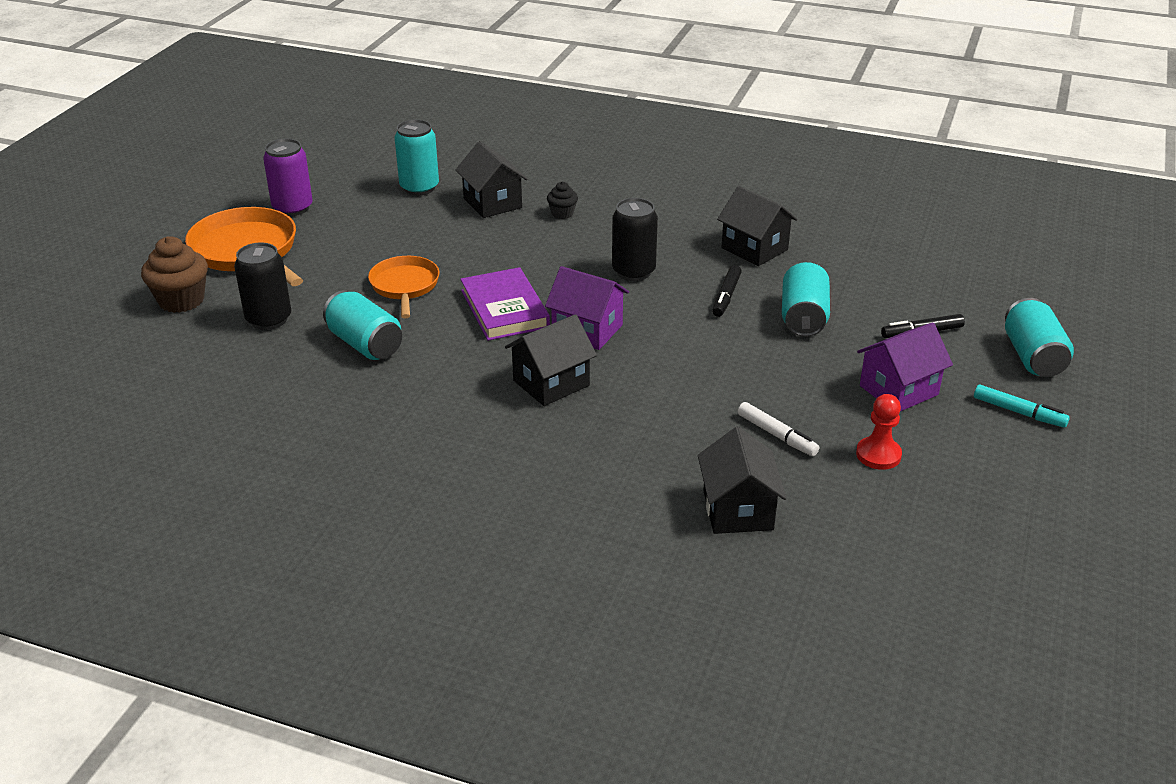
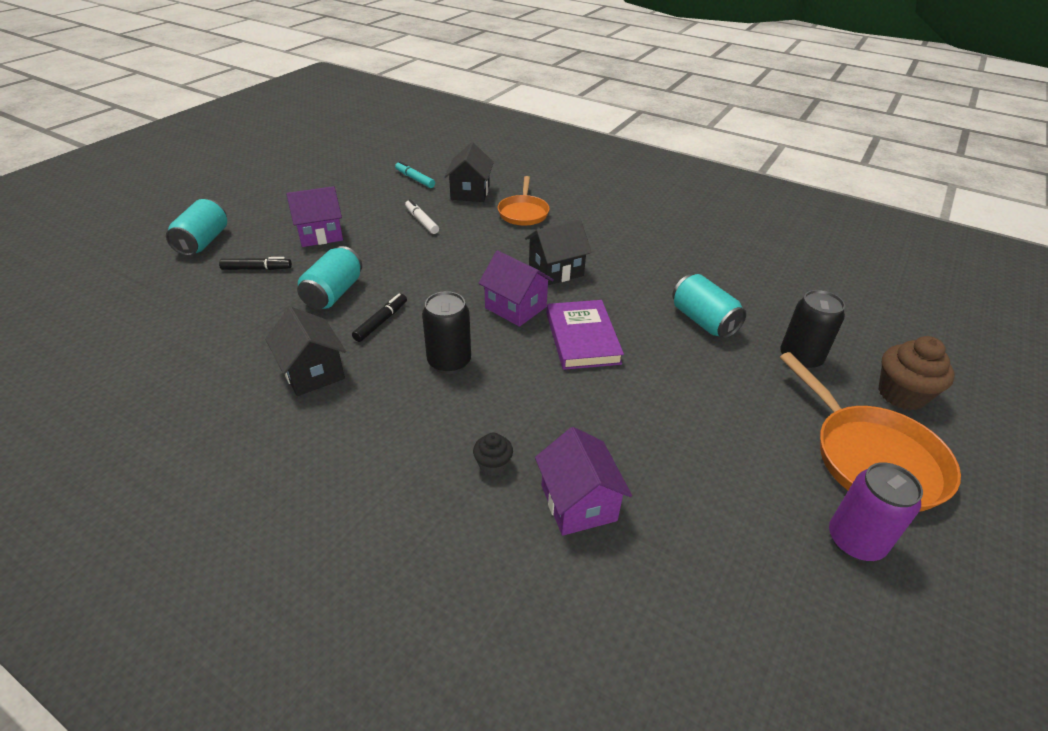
camera: 170 degrees left, 5 degrees up
orange pan [368,256,440,318] -> orange pan moved to [498,176,550,226]
turquoise can [394,119,439,195] -> none
black house [456,141,527,218] -> purple house [535,427,632,536]
red pawn [856,394,902,470] -> none
turquoise marker [974,384,1070,427] -> turquoise marker moved to [395,161,435,188]

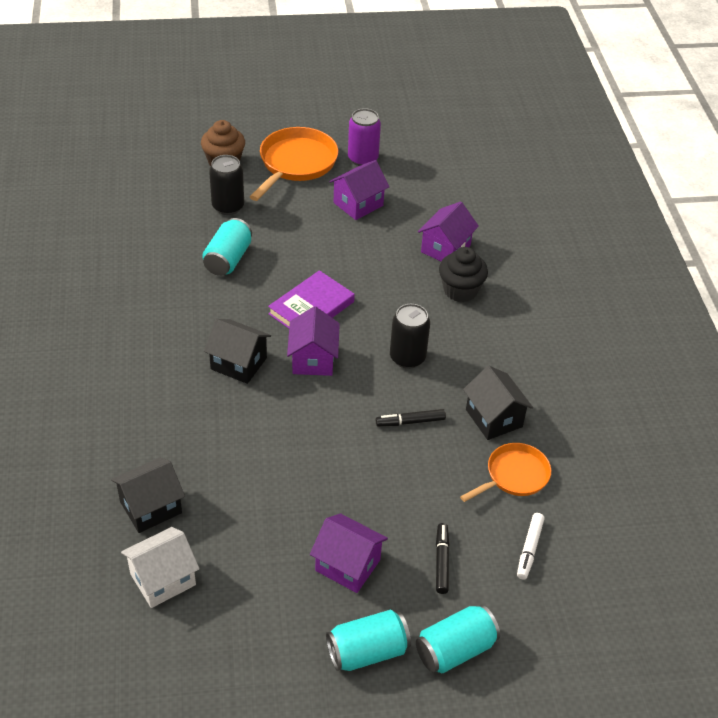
camera: 130 degrees left, 5 degrees up
black marker [219,257,292,270] -> black marker turned 45 degrees clockwise [436,523,449,594]
black house [265,307,346,396] -> black house turned 45 degrees counterclockwise [463,366,533,440]
turquoise can [297,246,362,309] -> turquoise can moved to [326,609,411,671]
turquoise marker [395,161,435,188] -> white house [121,527,199,608]
white marker [405,199,439,234] -> white marker moved to [517,513,545,580]
black cupcake [473,433,513,476] -> black cupcake [439,247,488,302], size x1.85
orange pan [498,176,550,226] -> orange pan moved to [460,443,551,502]
none -> purple house [329,160,389,220]

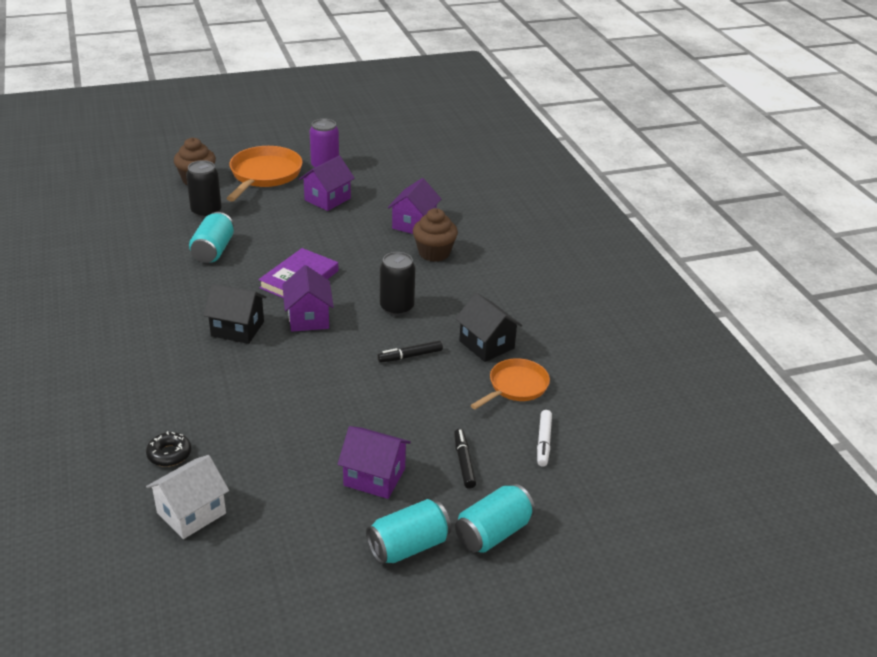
camera: 10 degrees left, 10 degrees down
black house [111,458,185,533] -> black donut [146,431,191,467]
black cupcake [439,247,488,302] -> brown cupcake [413,208,458,262]

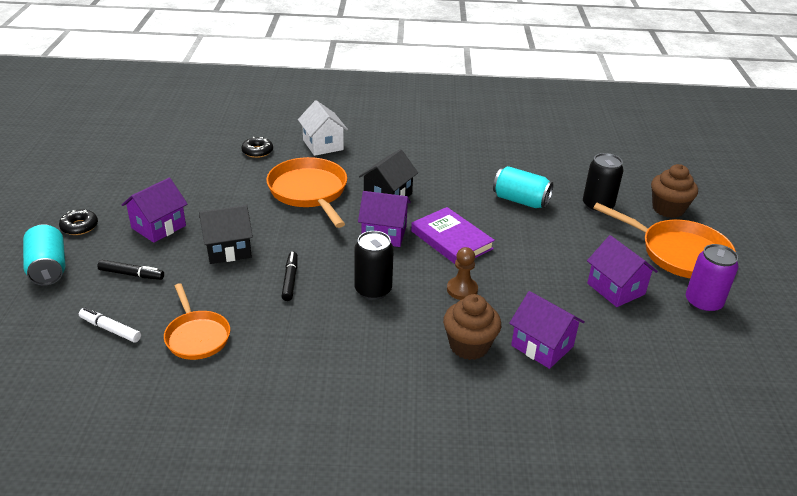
camera: 110 degrees right, 0 degrees up
white house [146,455,229,539] -> white house moved to [298,100,348,156]
turquoise can [366,499,451,564] -> black donut [59,209,98,235]
black house [455,293,522,362] -> black house moved to [199,205,253,264]
none -> orange pan [266,157,347,228]
none -> brown pawn [447,247,478,300]

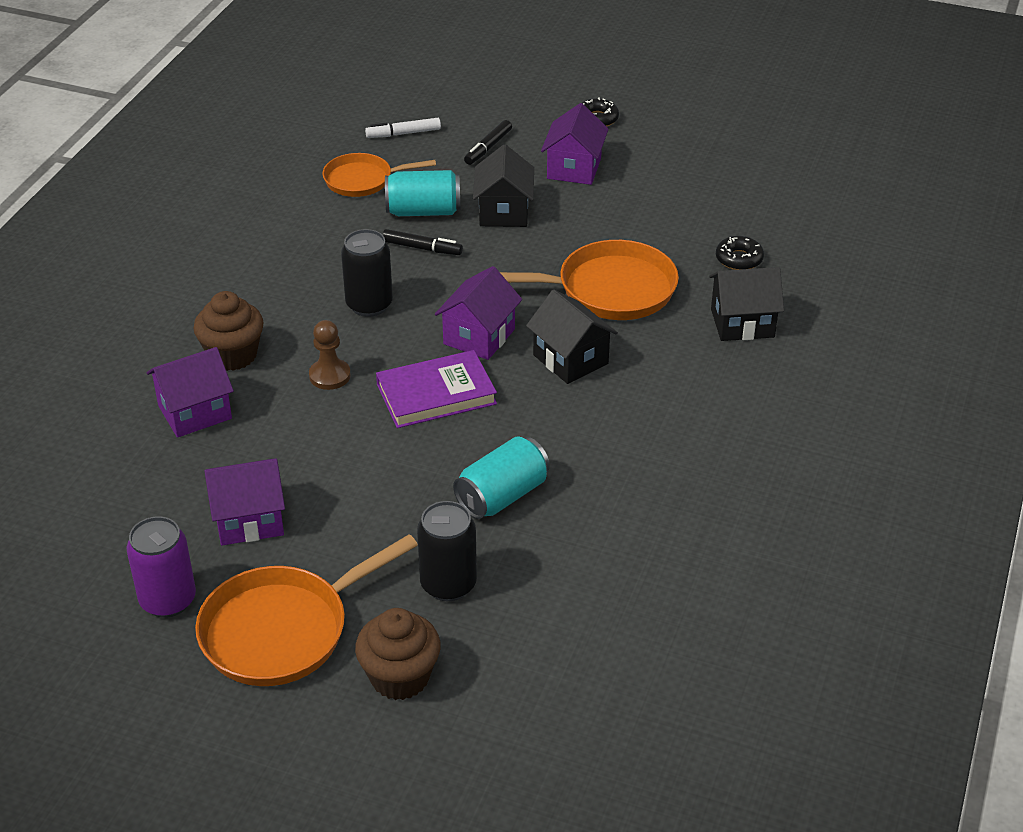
camera: 110 degrees right, 5 degrees up
turquoise can [23,224,65,286] -> turquoise can moved to [385,170,460,216]
white marker [79,308,141,343] -> white marker turned 150 degrees counterclockwise [365,118,441,138]
purple house [122,177,187,243] -> purple house turned 45 degrees clockwise [541,103,609,185]
white house [298,100,348,156] -> black house [709,267,784,341]

